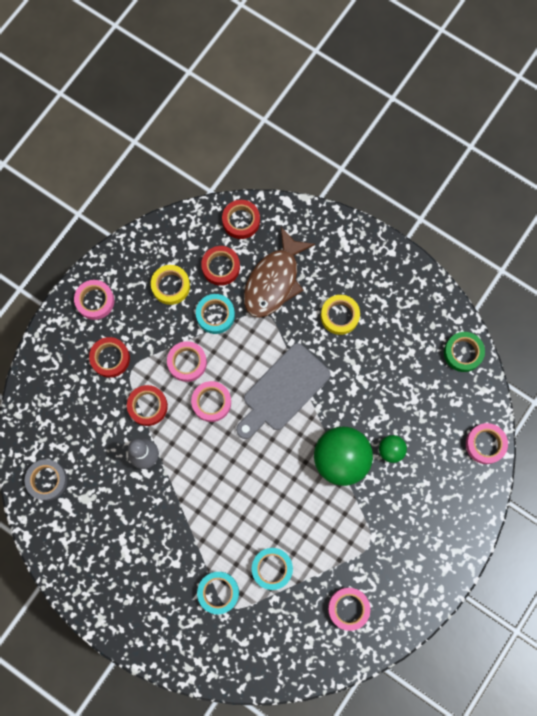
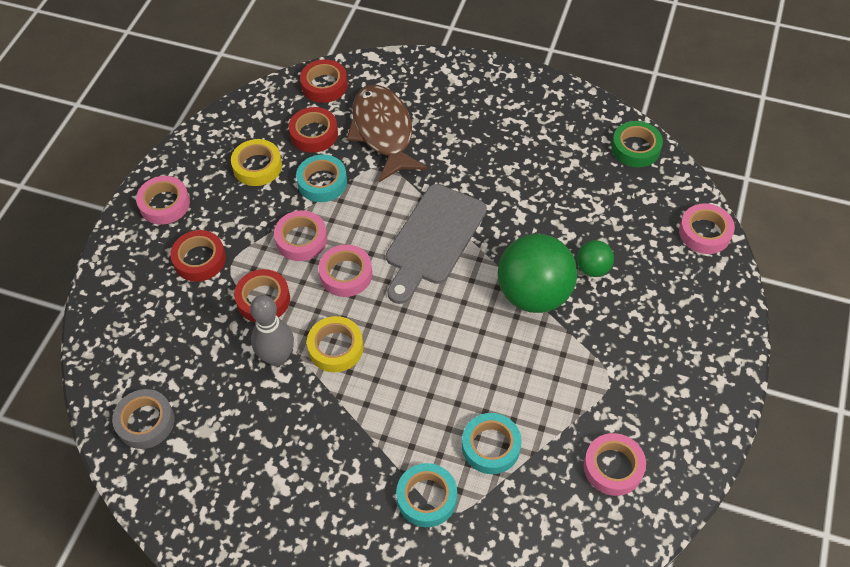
camera: 15 degrees left, 20 degrees down
brown fish [244,227,315,318] -> brown fish turned 150 degrees clockwise [347,85,428,182]
yellow tape [321,295,360,335] -> yellow tape moved to [307,316,363,372]

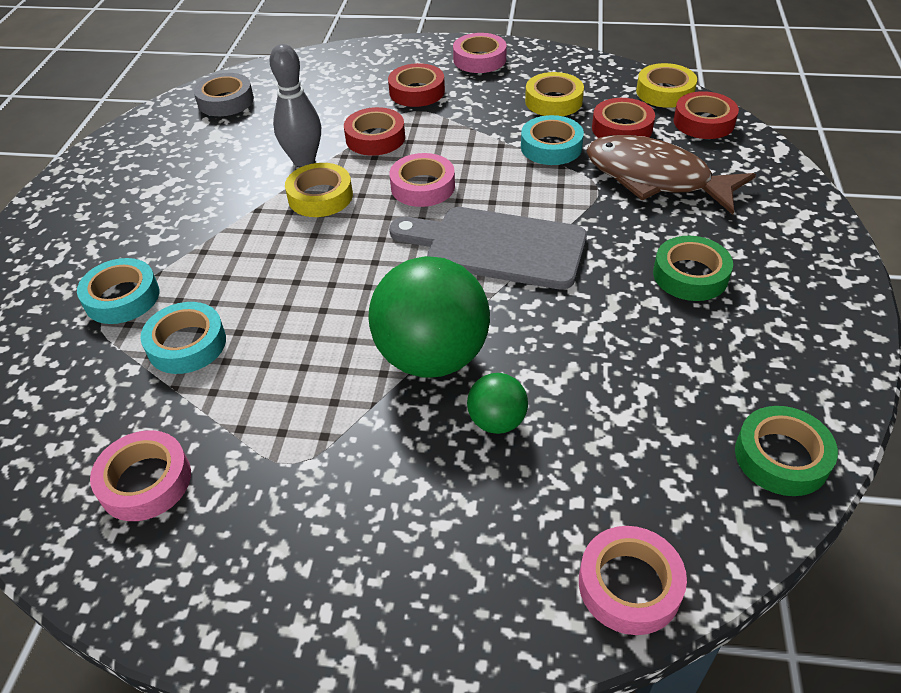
camera: 80 degrees right, 10 degrees down
pink tape [274,210,327,261] -> none
brown fish [347,85,428,182] -> brown fish turned 120 degrees counterclockwise [586,135,756,215]
none -> yellow tape [636,63,697,108]
none -> green tape [653,236,733,301]

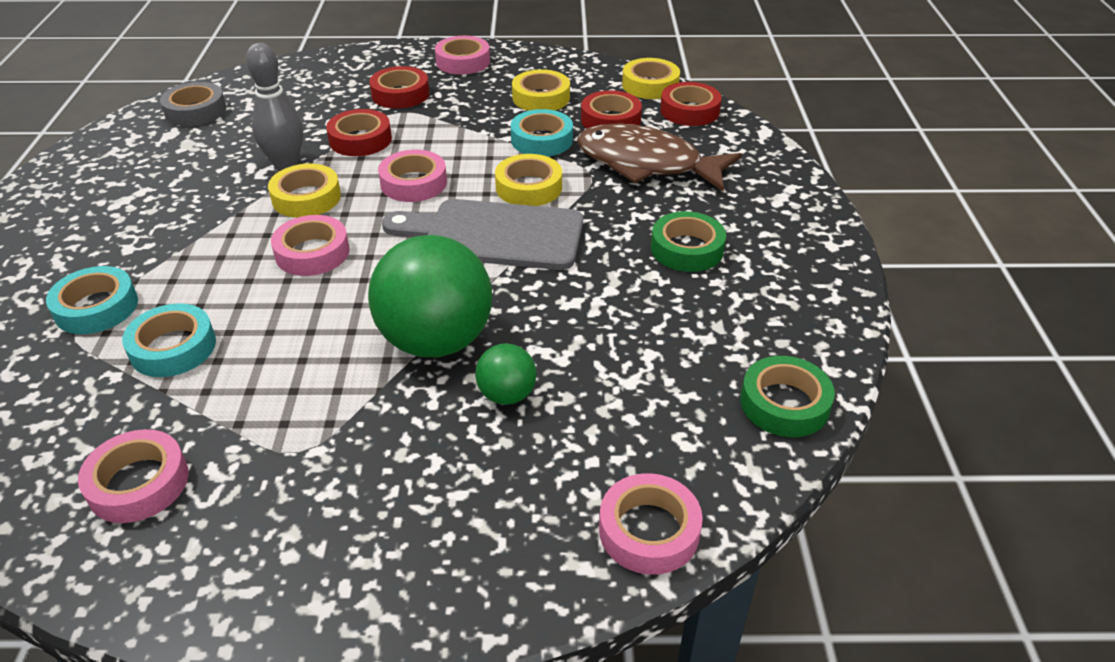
camera: 10 degrees left, 5 degrees down
none -> pink tape [271,215,350,276]
none -> yellow tape [495,154,562,206]

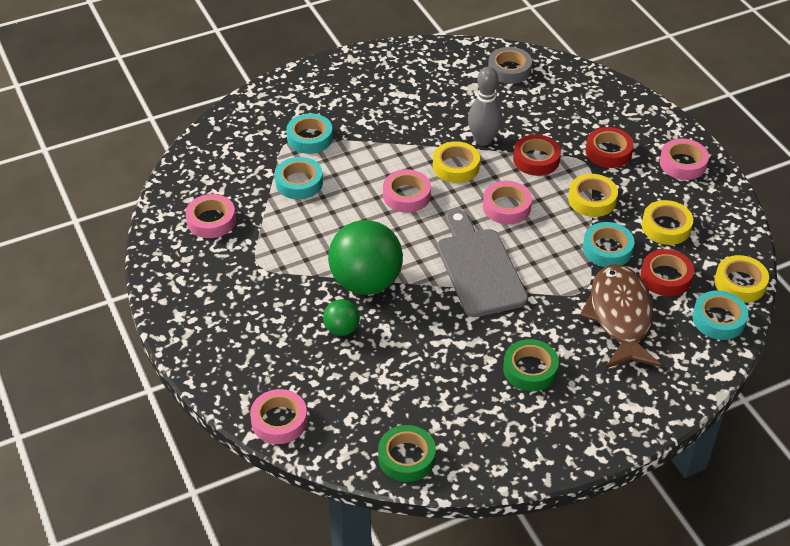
camera: 65 degrees right, 5 degrees up
yellow tape [495,154,562,206] -> yellow tape moved to [568,174,618,217]
red tape [660,82,722,126] -> turquoise tape [692,290,748,340]

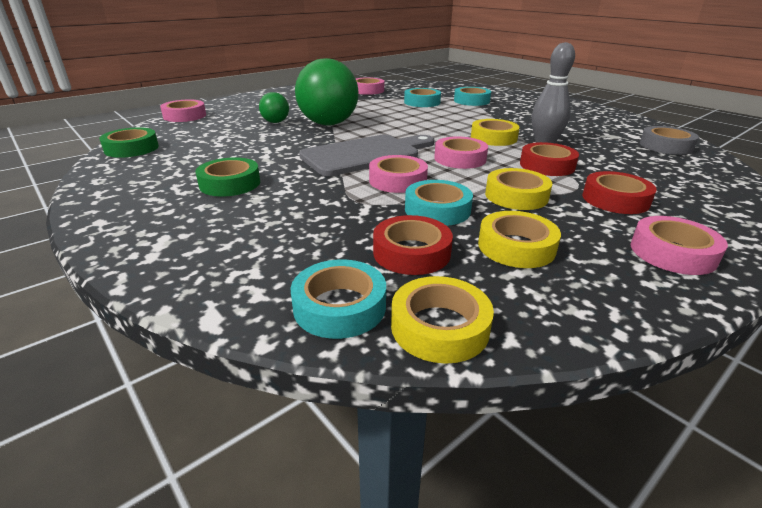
camera: 75 degrees right, 15 degrees down
pink tape [383,169,431,213] -> pink tape moved to [369,155,428,193]
brown fish [580,264,662,369] -> none

